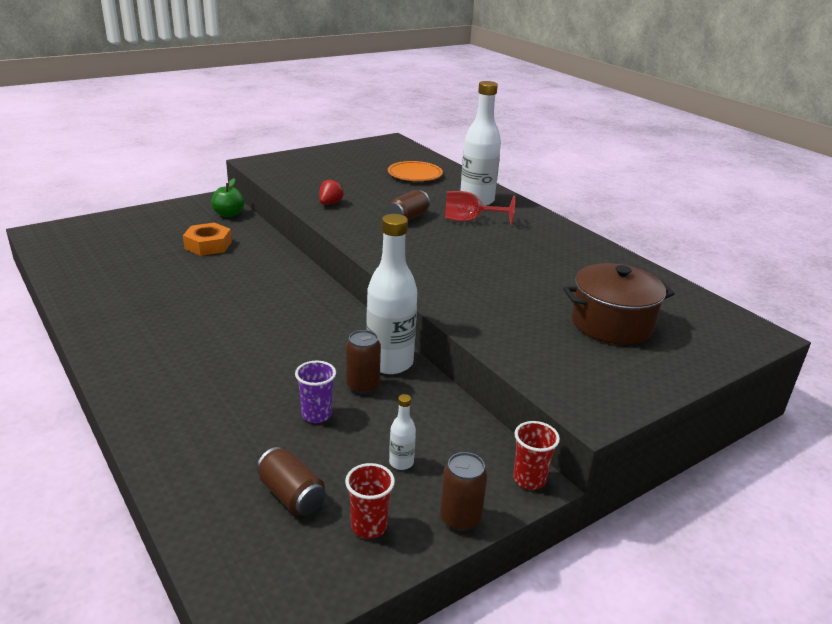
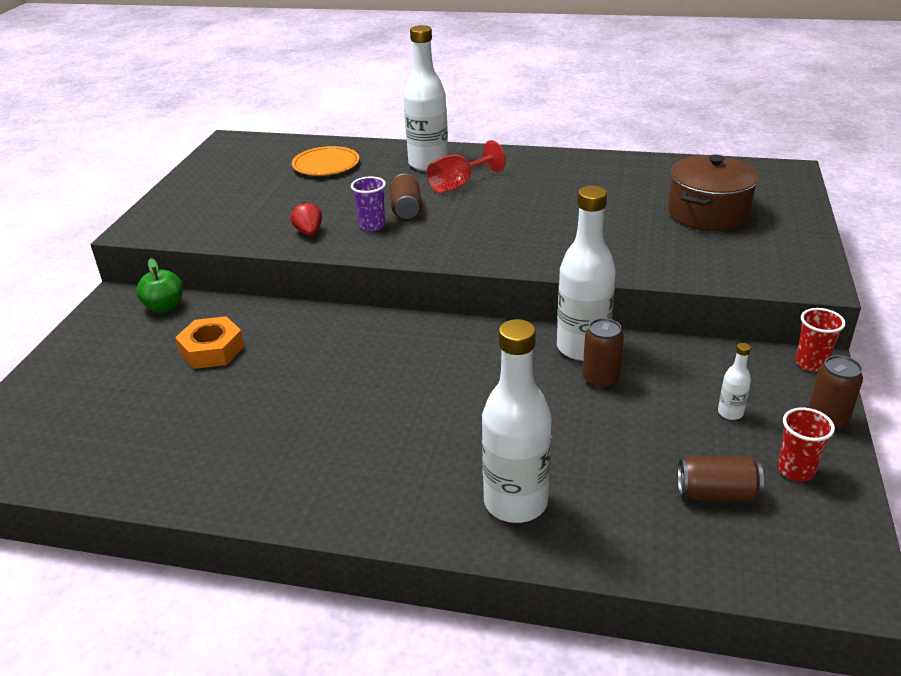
camera: 40 degrees left, 5 degrees up
purple cup [295,361,336,423] -> purple cup moved to [351,177,386,231]
none -> white bottle [482,319,551,523]

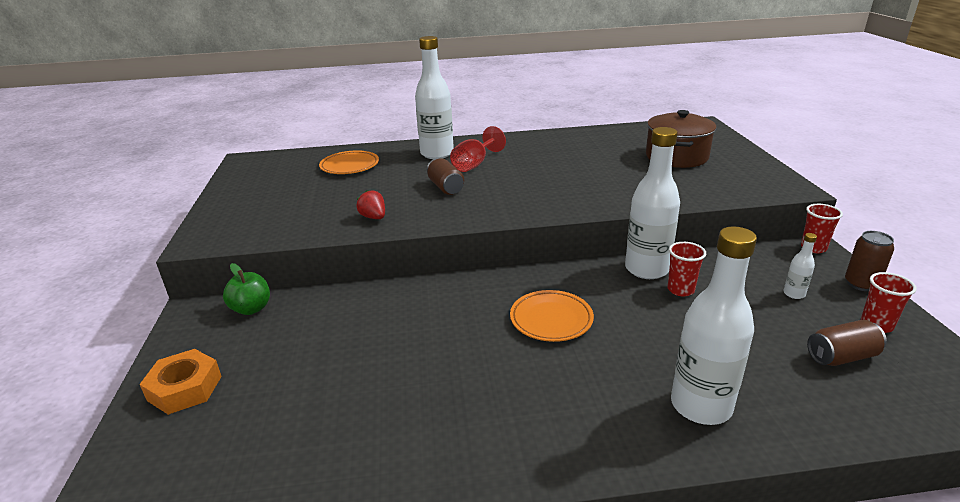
camera: 20 degrees left, 5 degrees down
orange nut [175,316,245,369] -> orange nut moved to [139,349,222,415]
purple cup [351,177,386,231] -> none
brown can [583,318,624,389] -> red cup [667,242,706,296]
none -> orange plate [510,290,594,342]

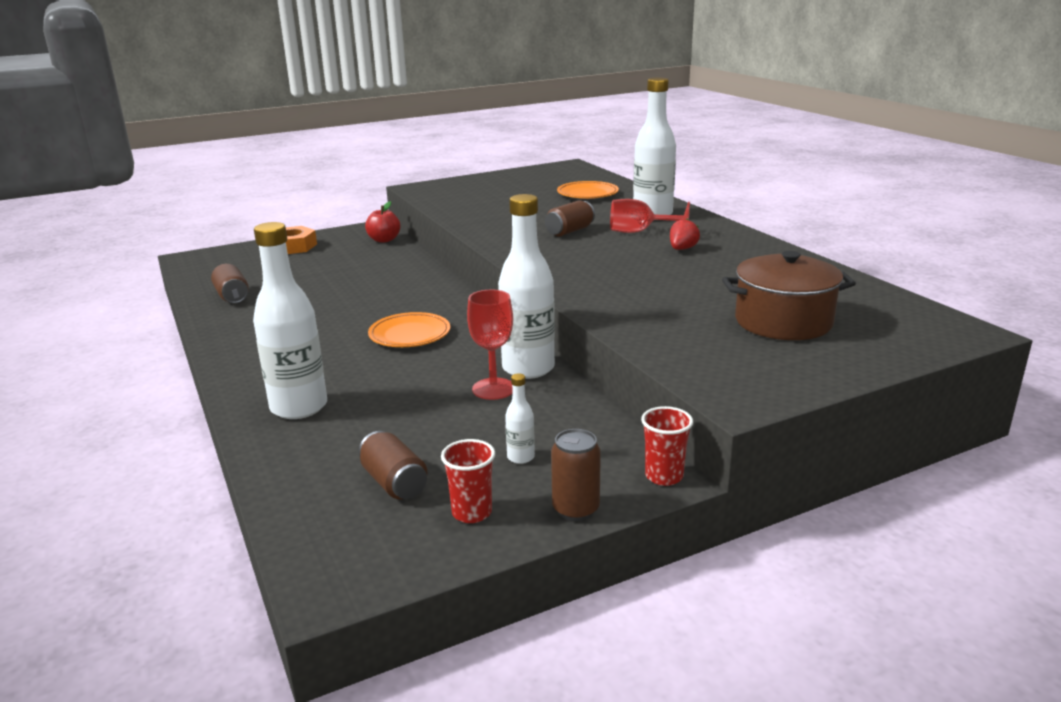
camera: 70 degrees right, 5 degrees down
green apple [223,263,270,315] -> red apple [365,201,400,243]
red strawberry [357,190,385,219] -> red strawberry moved to [670,219,700,250]
red cup [667,242,706,296] -> red goblet [467,290,513,400]
none -> brown can [211,264,249,303]

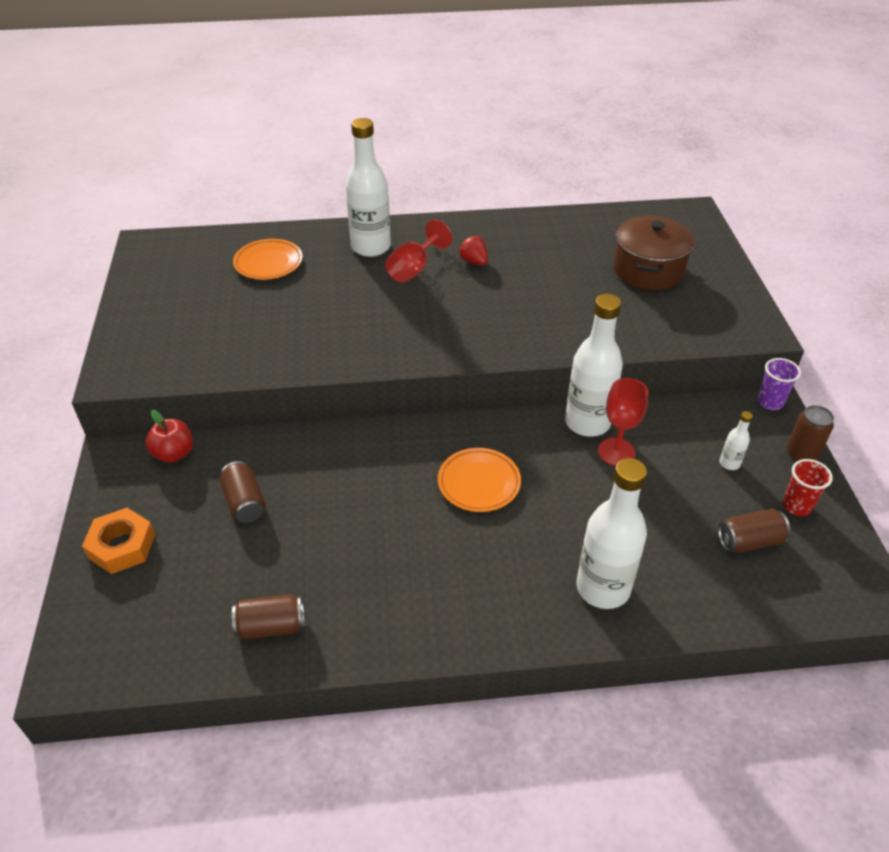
camera: 70 degrees left, 20 degrees up
brown can [545,200,595,236] -> brown can moved to [220,461,265,523]
red cup [641,406,693,486] -> purple cup [758,358,801,410]

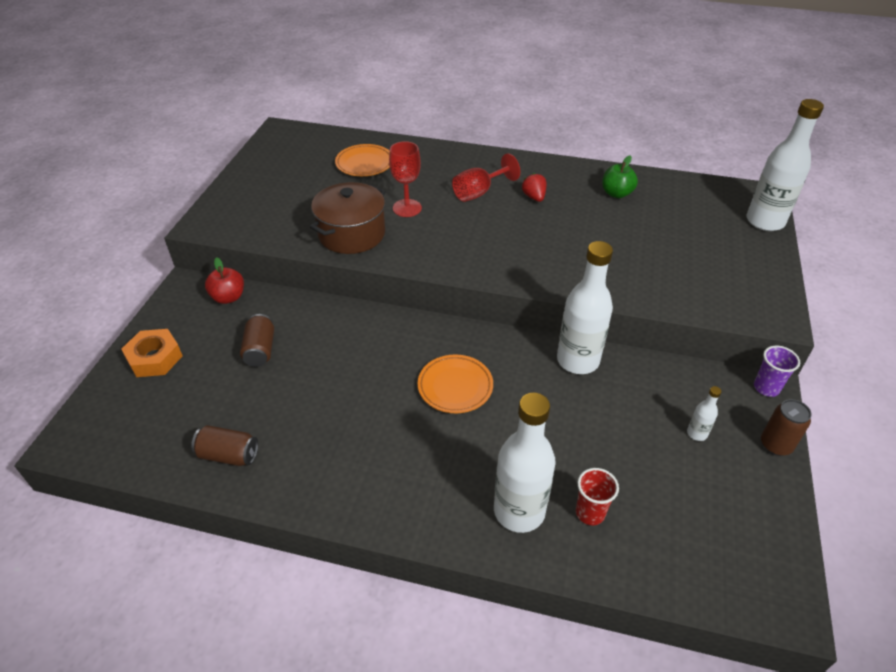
camera: 20 degrees right, 0 degrees up
white bottle [346,118,391,257] -> white bottle moved to [747,99,824,231]
red goblet [598,378,648,466] -> red goblet moved to [389,141,422,217]
brown pot [613,216,694,290] -> brown pot moved to [310,182,386,254]
brown can [718,509,790,553] -> none
red cup [783,459,833,516] -> red cup moved to [576,468,619,525]
none -> green apple [602,155,638,198]

